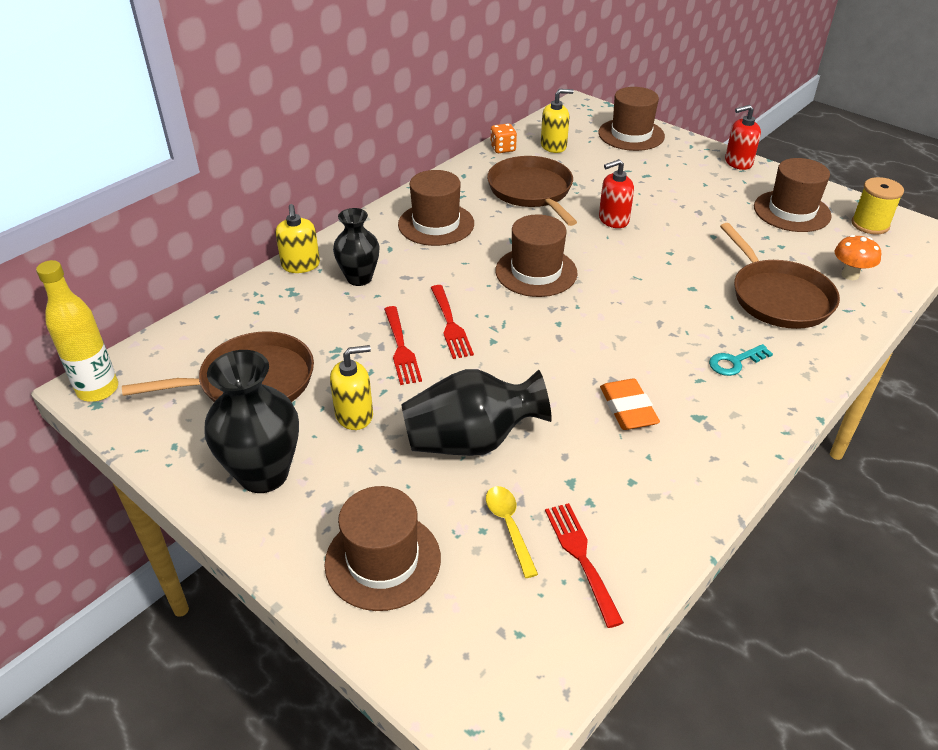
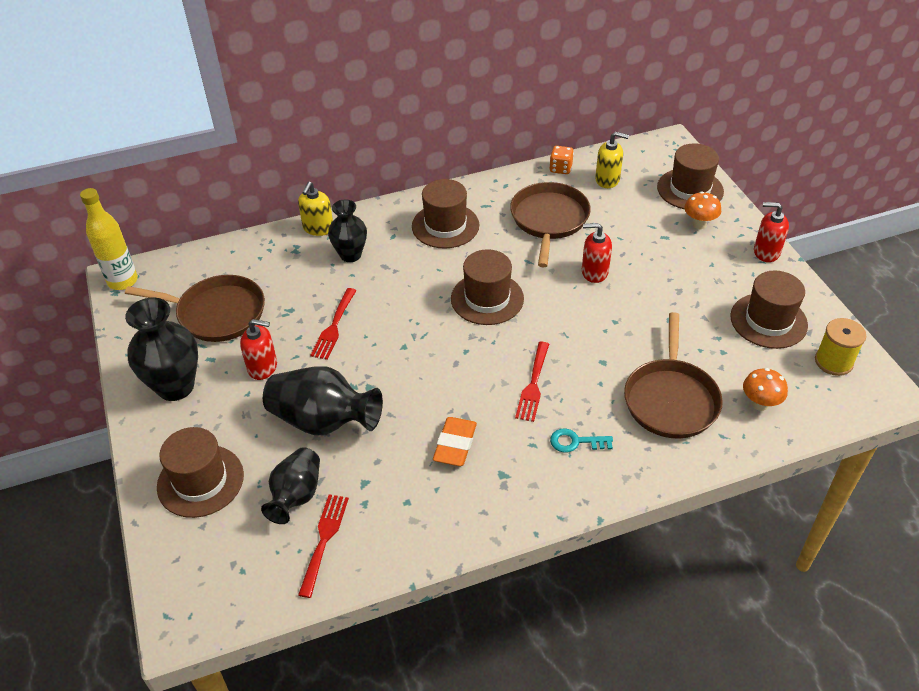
camera: 30 degrees right, 5 degrees up
yellow soap dispenser [330,345,373,430] -> red soap dispenser [240,319,277,380]
red fork [431,285,474,359] -> red fork moved to [515,342,549,422]
yellow spoon [486,486,538,578] -> black vase [261,447,320,524]
none -> orange mushroom [684,192,721,229]

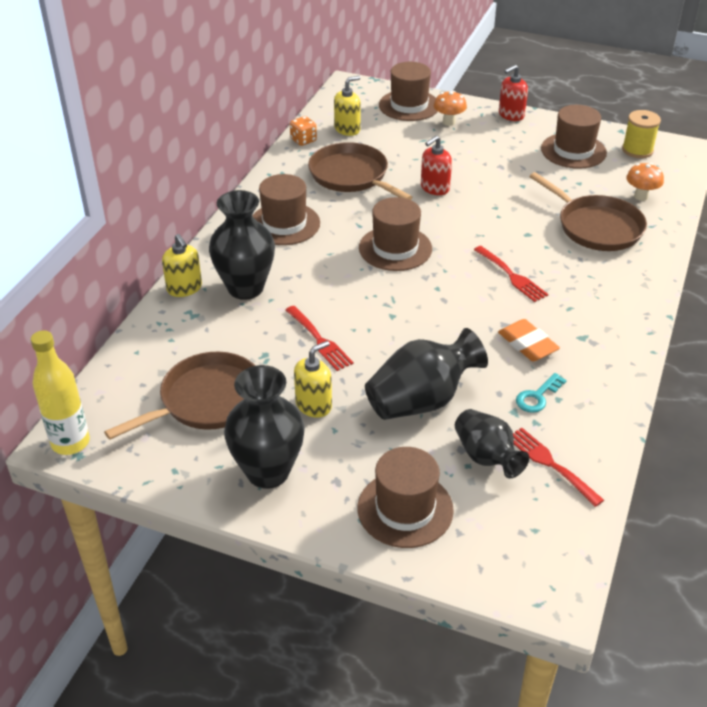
camera: 50 degrees left, 5 degrees down
red soap dispenser [240,319,277,380] -> yellow soap dispenser [294,341,332,418]
black vase [328,200,367,262] -> black vase [209,190,275,300], size x1.52
turquoise key [550,429,613,453] -> turquoise key moved to [516,373,567,413]

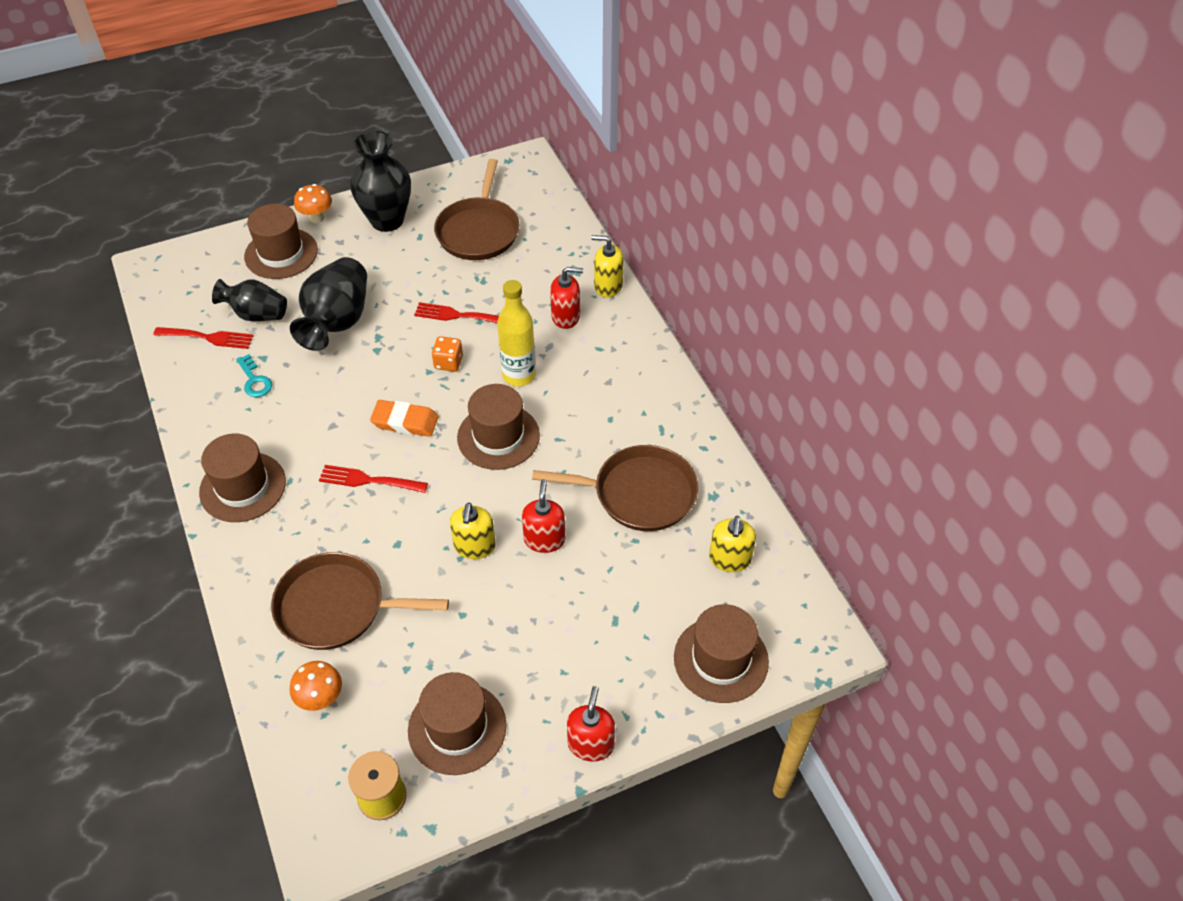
camera: 135 degrees right, 10 degrees up
yellow bottle [31,330,90,455] -> yellow bottle moved to [497,280,536,386]
black vase [209,190,275,300] -> red soap dispenser [550,267,583,329]
brown hat [252,174,320,245] -> brown hat moved to [199,433,286,522]
orange dice [290,116,317,146] -> orange dice moved to [432,336,463,372]
yellow soap dispenser [294,341,332,418] -> yellow soap dispenser moved to [450,503,496,559]
orange mushroom [434,91,467,126] -> orange mushroom moved to [294,184,332,223]
orange eraser [498,319,560,361] -> orange eraser moved to [370,400,438,437]
turquoise key [516,373,567,413] -> turquoise key turned 150 degrees clockwise [236,354,272,397]

